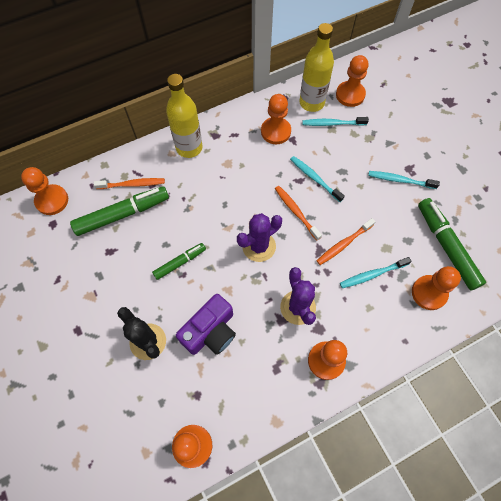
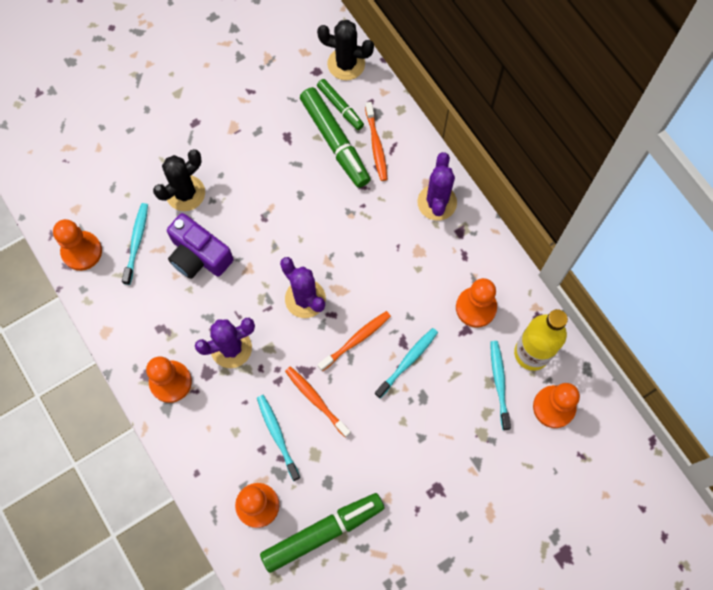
camera: 85 degrees right, 5 degrees up
orange pawn [21,167,68,215] -> black cactus [317,20,374,80]
green marker [152,243,206,280] -> green marker moved to [317,79,364,130]
yellow bottle [166,74,203,158] -> purple cactus [417,152,457,221]
turquoise toothbrush [368,171,440,189] -> turquoise toothbrush moved to [122,203,148,285]

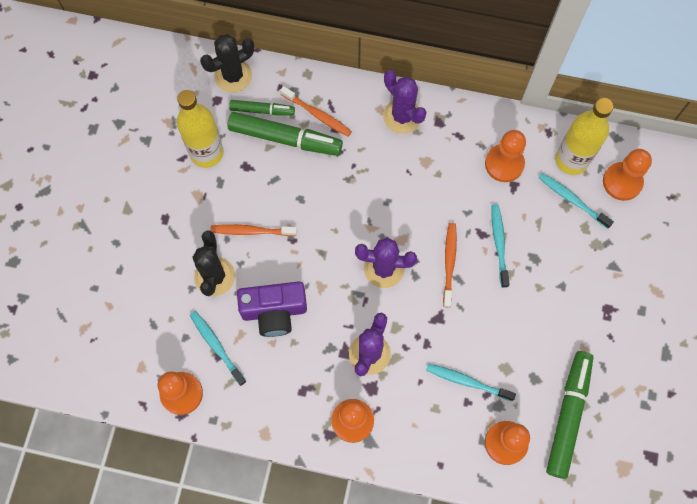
camera: 45 degrees left, 0 degrees up
orange toothbrush [285,366,351,438] -> orange toothbrush moved to [210,224,297,236]
none -> yellow bottle [177,90,224,168]

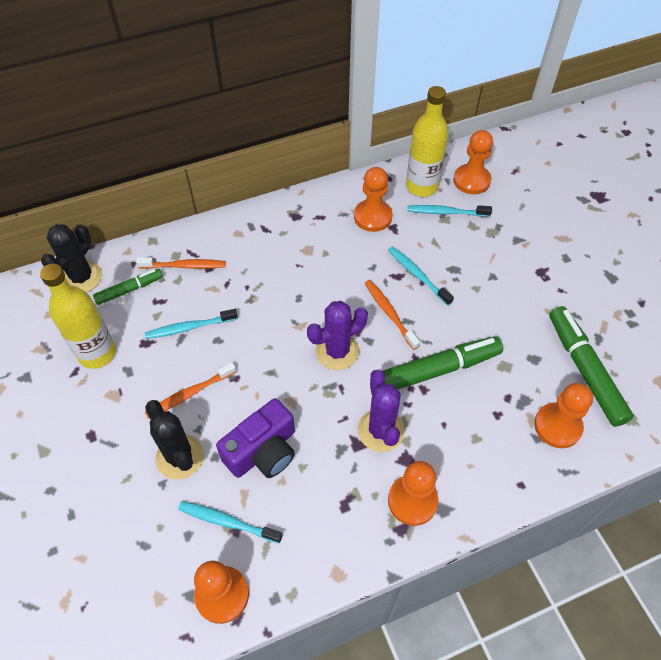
camera: 35 degrees left, 15 degrees down
green marker [227,112,343,156] -> green marker moved to [383,336,503,390]
purple cactus [383,70,427,134] -> none
turquoise toothbrush [426,363,516,401] -> turquoise toothbrush moved to [145,309,238,339]

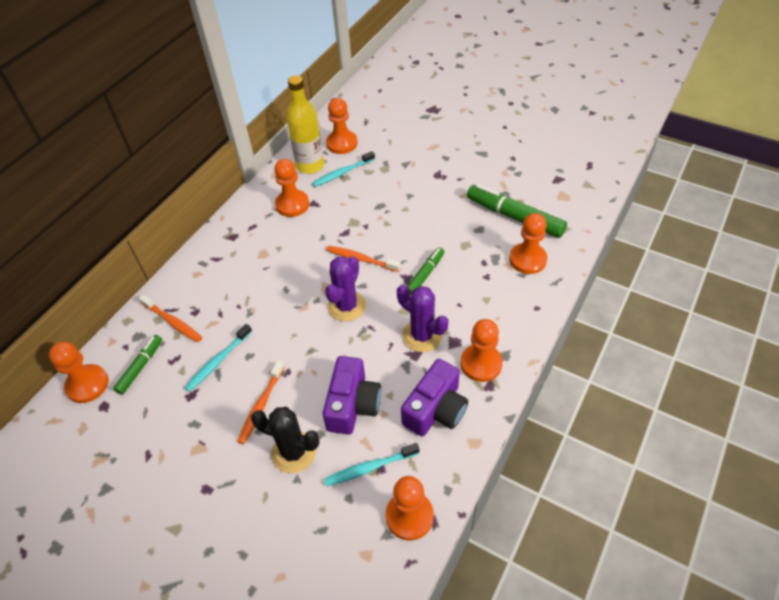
camera: 35 degrees left, 5 degrees down
yellow bottle [40,263,116,369] -> none
black cactus [41,224,102,292] -> orange pawn [49,342,108,403]
orange toothbrush [136,257,226,269] -> orange toothbrush turned 75 degrees clockwise [139,295,202,342]
green marker [383,336,503,390] -> green marker [407,247,444,295], size x0.57
turquoise toothbrush [388,246,454,306] -> none
none -> purple camera [401,359,468,436]

